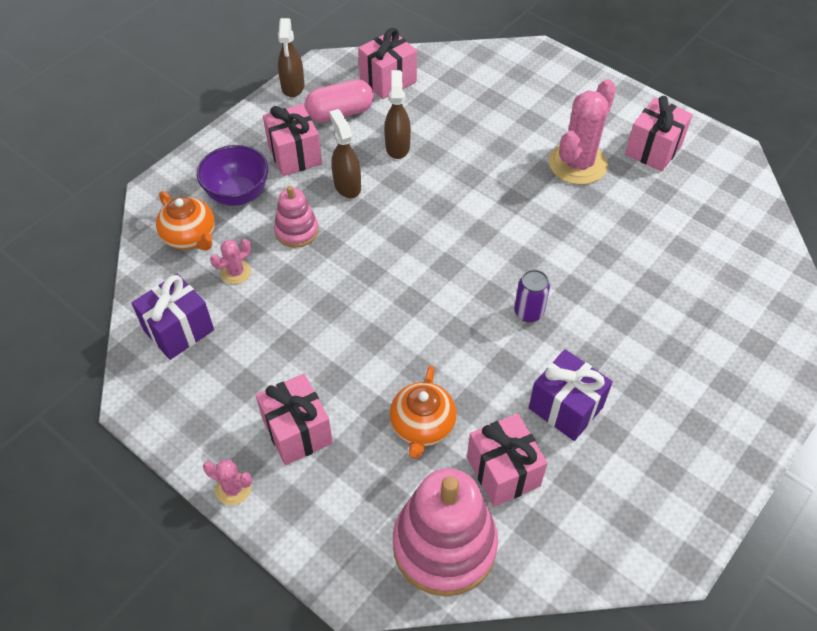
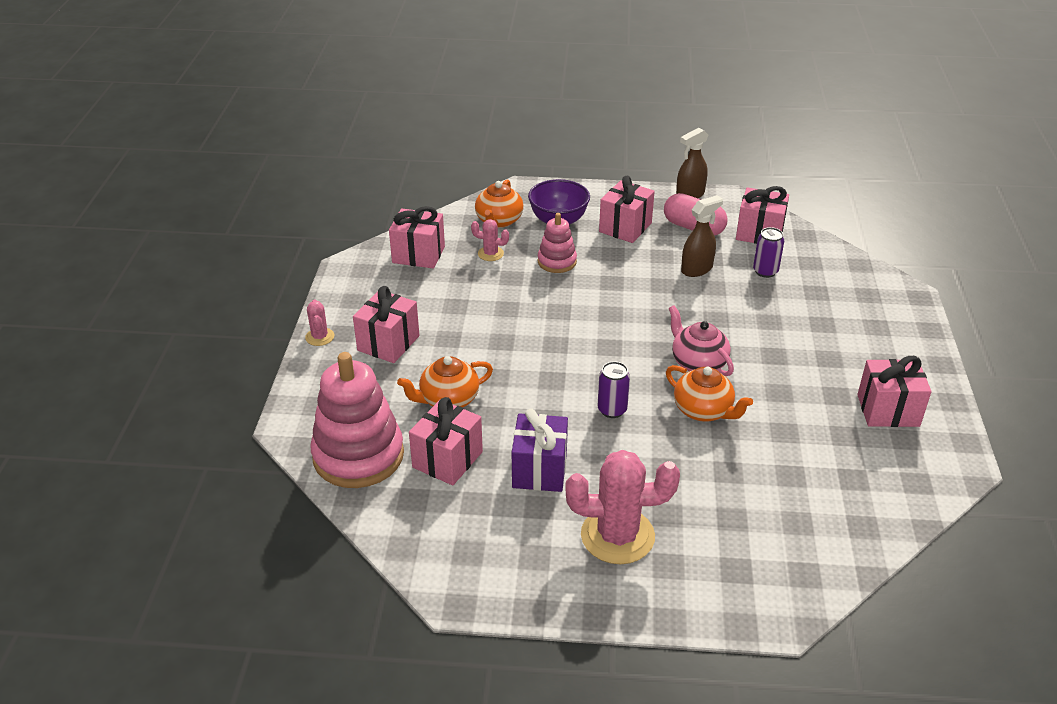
camera: 55 degrees right, 15 degrees down
purple gift [132,273,214,360] -> pink gift [389,206,445,268]
brown spray bottle [329,109,361,198] -> none
pink cactus [549,79,616,185] -> pink cactus moved to [566,450,680,564]
none -> orange teapot [666,365,753,422]
none -> pink teapot [669,305,734,376]
none -> purple can [753,227,784,278]

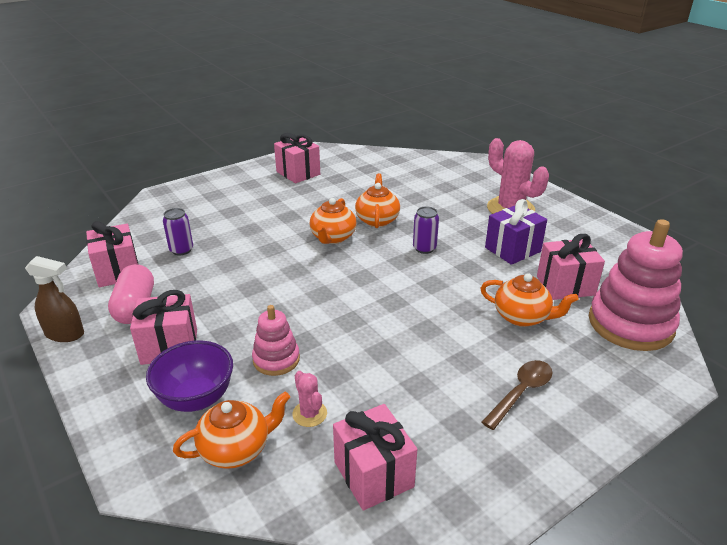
camera: 130 degrees left, 5 degrees down
pink cactus [305,300,334,346] -> none
pink gift [353,286,419,363] -> brown spoon [482,360,552,430]
pink teapot [669,305,734,376] -> orange teapot [310,198,357,244]
brown spray bottle [681,195,723,277] -> none

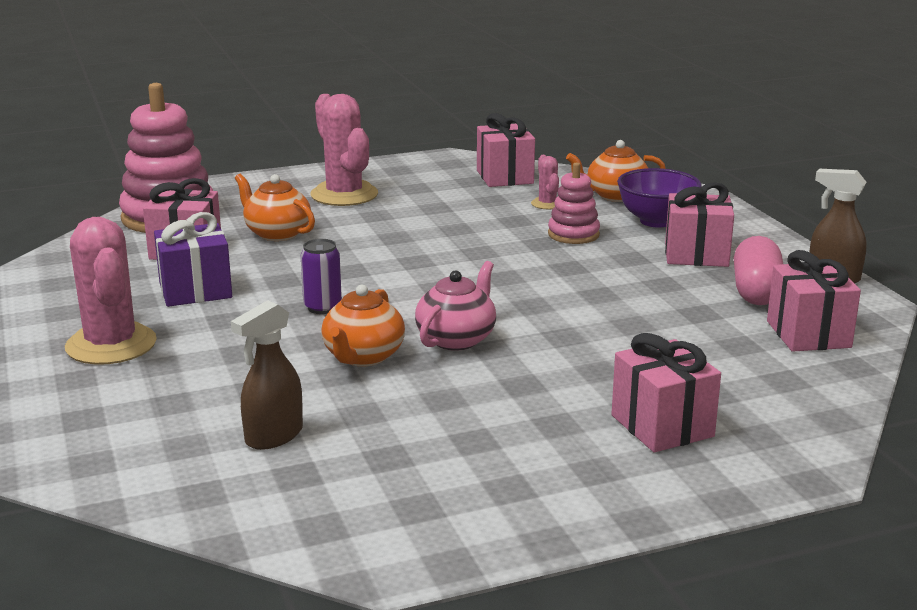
camera: 165 degrees left, 10 degrees down
purple can [163,208,193,255] -> none
pink gift [274,133,320,183] -> pink gift moved to [612,333,721,452]
orange teapot [310,198,357,244] -> pink teapot [415,261,496,351]
brown spoon [482,360,552,430] -> pink cactus [311,94,378,206]
none -> brown spray bottle [231,300,303,450]

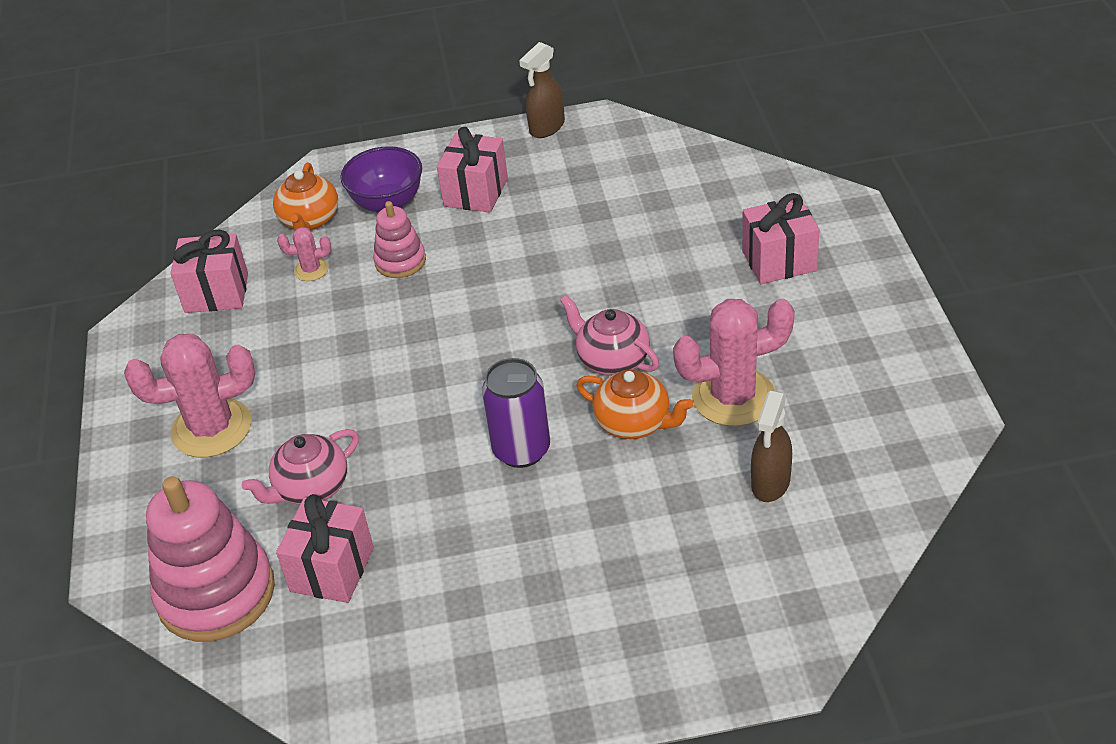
camera: 75 degrees left, 20 degrees up
pink cactus [65,217,157,365] -> pink cactus moved to [673,299,795,426]
purple gift [154,212,232,307] -> none
brown spray bottle [231,300,303,450] -> brown spray bottle turned 60 degrees clockwise [751,391,792,502]
orange teapot [235,174,315,241] -> pink teapot [242,429,359,505]
purple can [300,239,342,314] -> purple can [482,358,550,468], size x1.54
pink capsule [734,236,783,305] -> none
pink gift [767,250,861,352] -> none

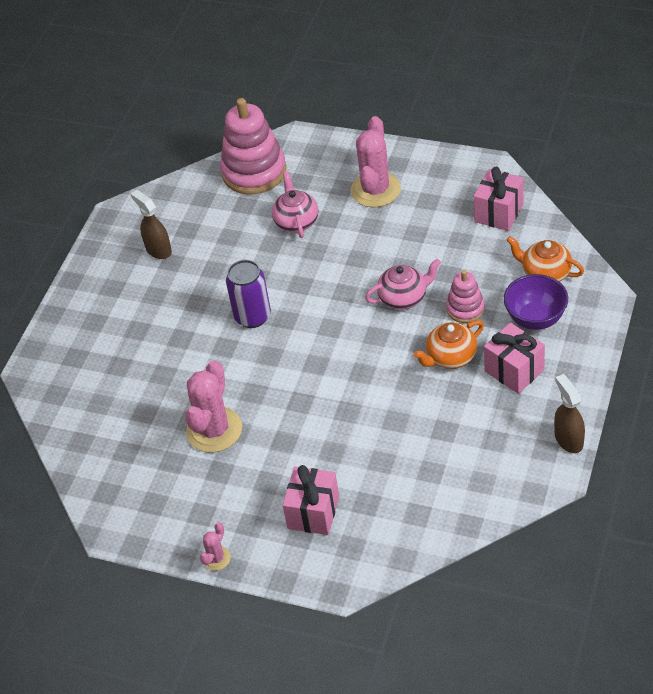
camera: 120 degrees right, 5 degrees up
pink gift [276,494,374,603] -> none
pink cactus [277,227,331,281] -> pink cactus moved to [200,522,231,571]
pink teapot [560,295,659,376] -> pink teapot moved to [365,259,441,310]
orange teapot [576,369,693,439] -> orange teapot moved to [413,320,484,369]
brown spray bottle [751,391,792,502] -> brown spray bottle moved to [131,190,172,259]

